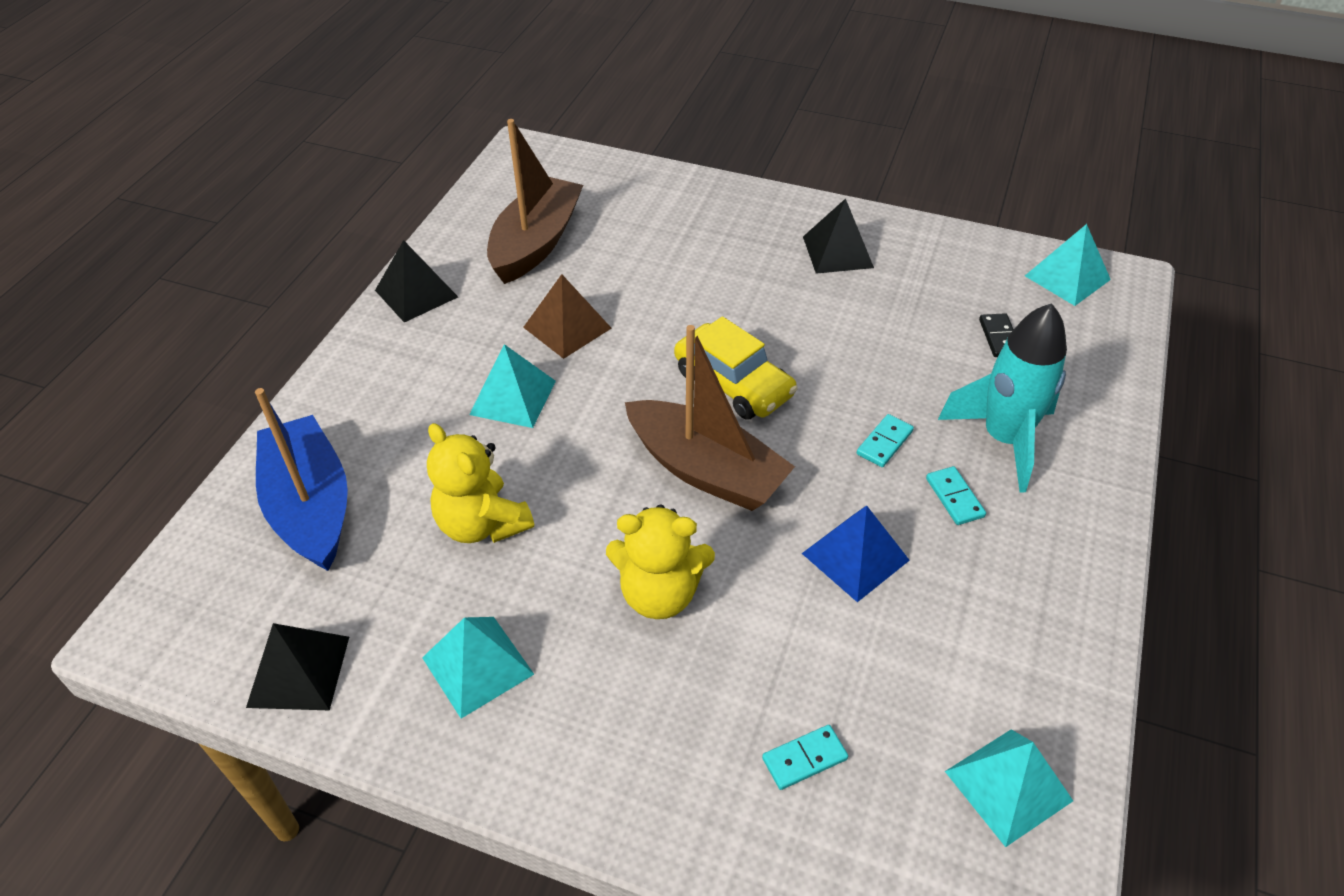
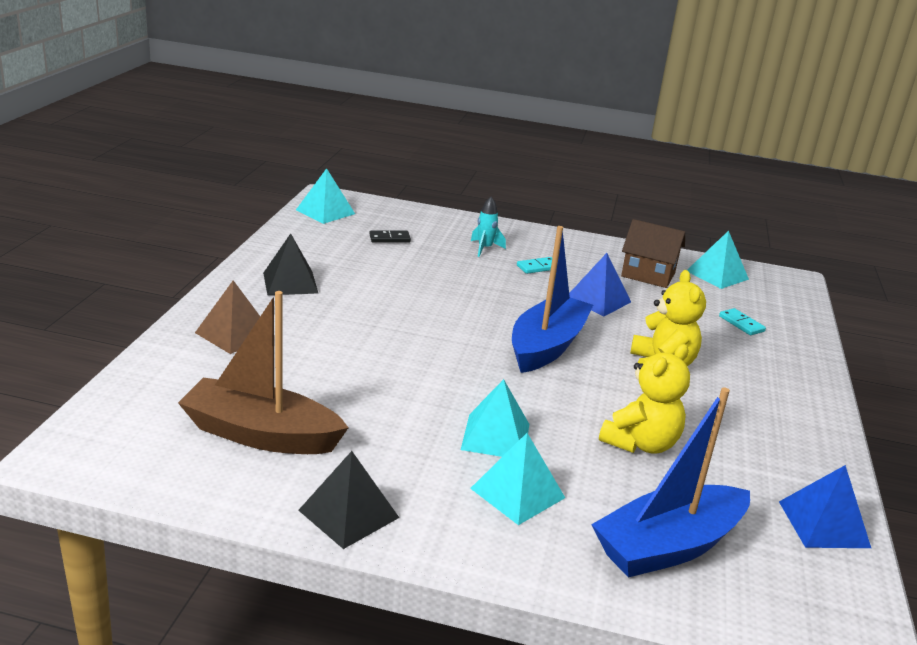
camera: 100 degrees left, 20 degrees down
black pyramid [246,623,349,711] -> blue pyramid [779,465,871,548]
turquoise pyramid [422,617,534,719] -> turquoise pyramid moved to [470,433,565,525]
brown pyramid [523,274,612,359] -> brown pyramid moved to [195,280,260,354]
brown boat [625,325,795,511] -> blue boat [512,226,593,373]
yellow car [674,316,798,420] -> none
turquoise domino [857,414,914,467] -> none
turquoise rocket [938,303,1067,493] -> turquoise rocket [471,197,506,257], size x0.49
none -> brown house [621,219,685,288]

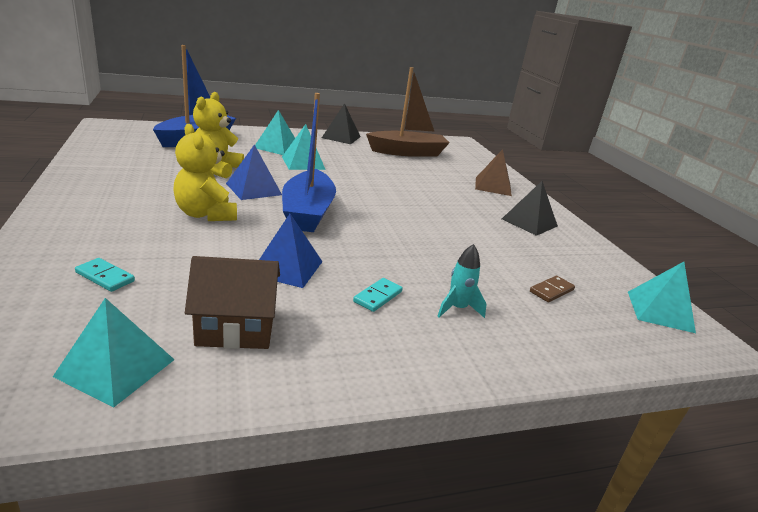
camera: 150 degrees right, 0 degrees up
black domino [369,230,411,243] -> brown domino [530,276,575,302]
blue pyramid [779,465,871,548] -> blue pyramid moved to [226,144,282,200]

